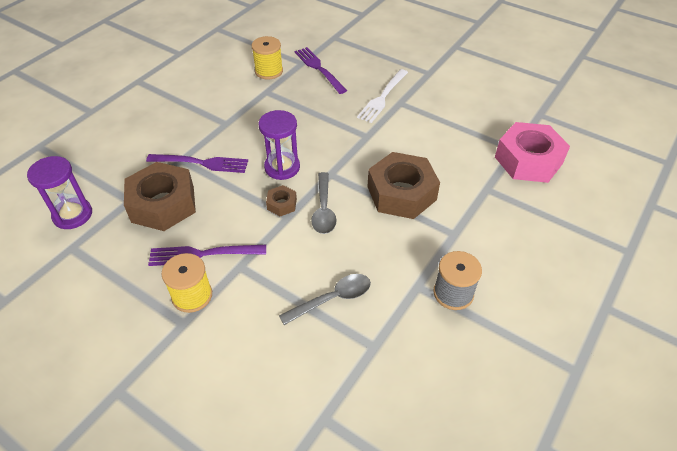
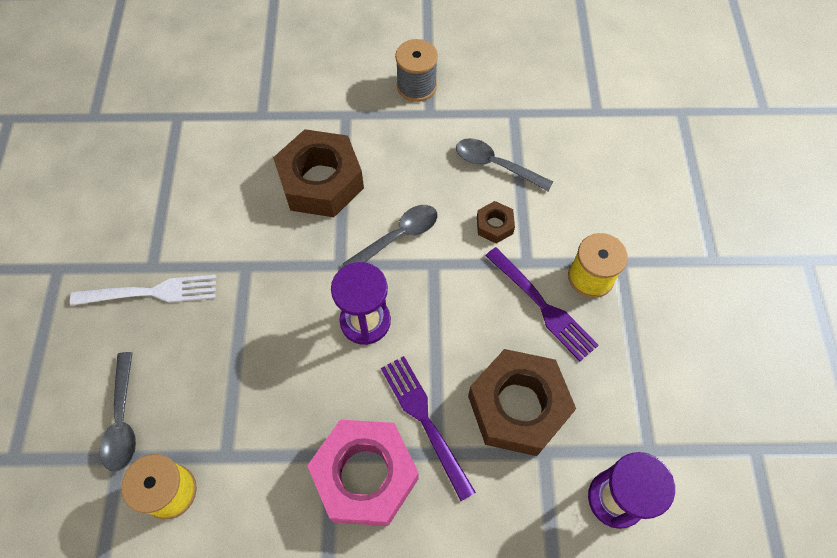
camera: 125 degrees left, 15 degrees up
brown nut [266,185,297,216] -> brown nut moved to [477,201,515,244]
purple fork [294,47,347,94] -> grey spoon [100,352,136,472]
pink nut [495,122,570,183] -> pink nut moved to [307,420,419,526]

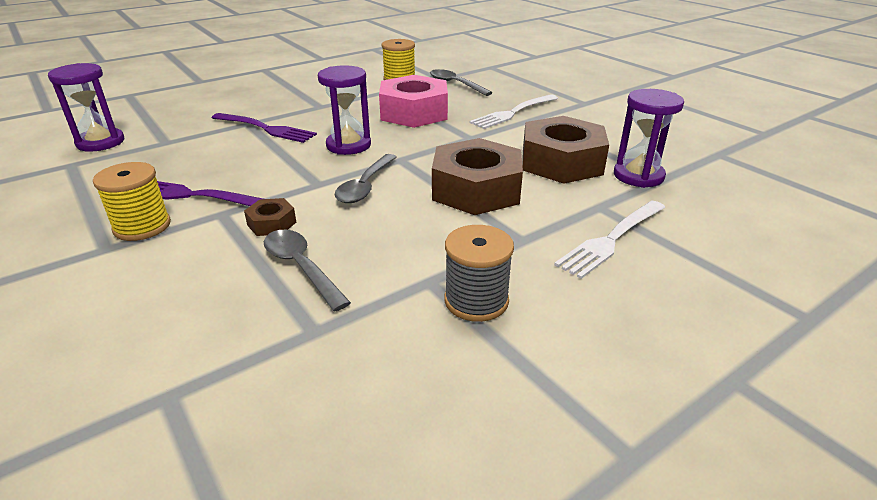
camera: 145 degrees right, 30 degrees down
pink nut [307,420,419,526] -> pink nut moved to [379,75,448,128]
grey spoon [456,138,553,191] -> grey spoon turned 120 degrees counterclockwise [264,230,351,311]
brown nut [468,349,576,456] -> brown nut moved to [522,116,609,184]
none -> white fork [554,201,666,279]
none -> purple hourglass [614,89,684,188]

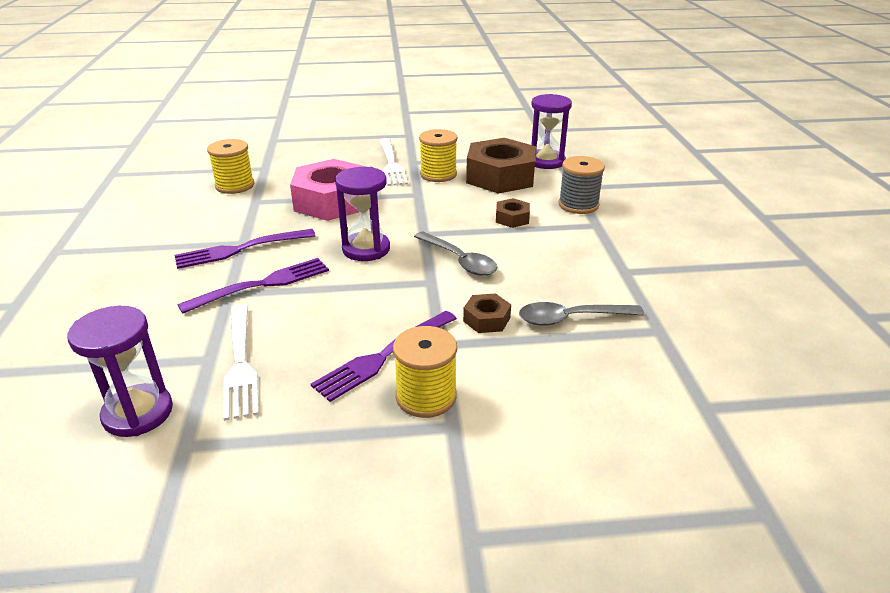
camera: 60 degrees left, 0 degrees up
grey spoon [430,69,493,96] -> none
brown nut [432,138,523,215] -> brown nut [496,198,530,228], size x0.45
grey spool [444,225,514,322] -> grey spool moved to [558,156,605,214]
white fork [554,201,666,279] -> white fork moved to [223,304,259,421]
none -> purple fork [175,229,315,269]
none -> yellow spool [419,129,457,182]

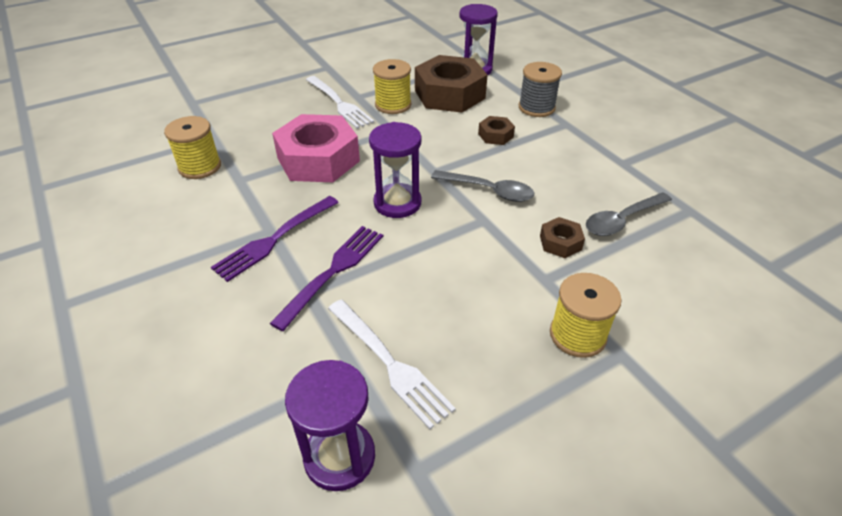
camera: 25 degrees left, 10 degrees up
purple fork [311,311,457,402] -> none

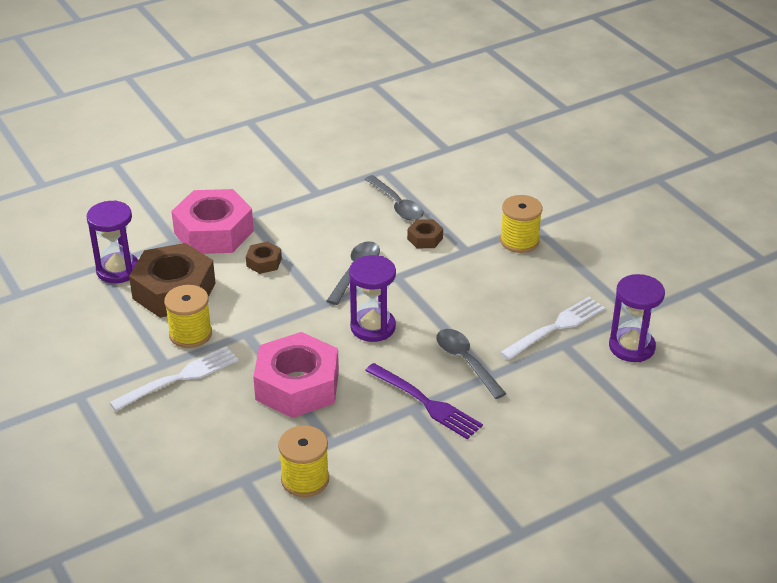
camera: 90 degrees left, 5 degrees down
purple fork [269,226,383,331] -> grey spoon [436,329,506,399]
grey spool [519,62,562,117] -> pink nut [171,189,254,254]

